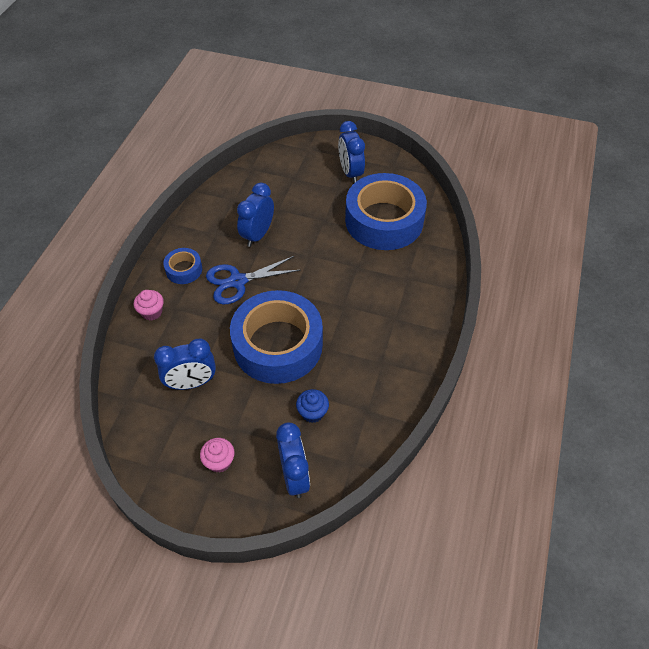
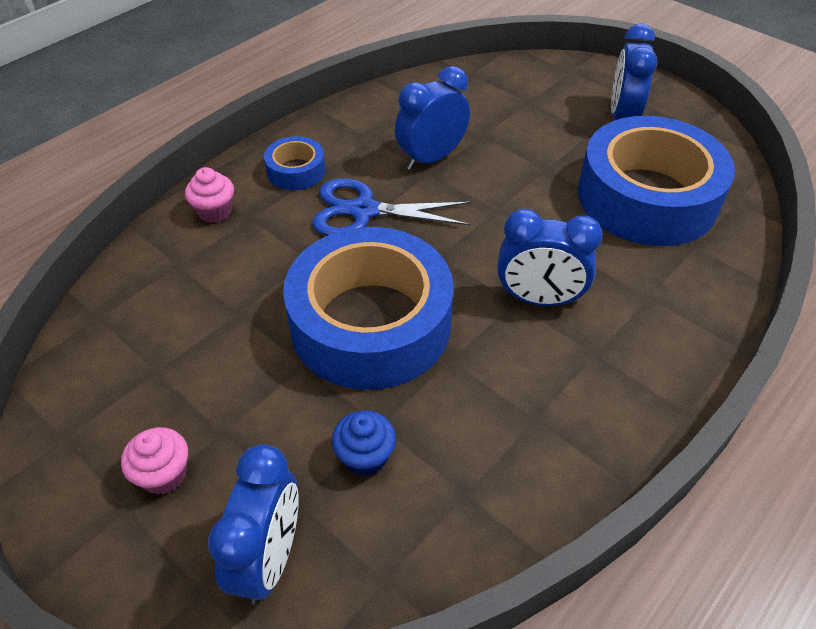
camera: 25 degrees right, 5 degrees down
blue clock [154,339,216,390] -> blue clock moved to [497,208,603,306]

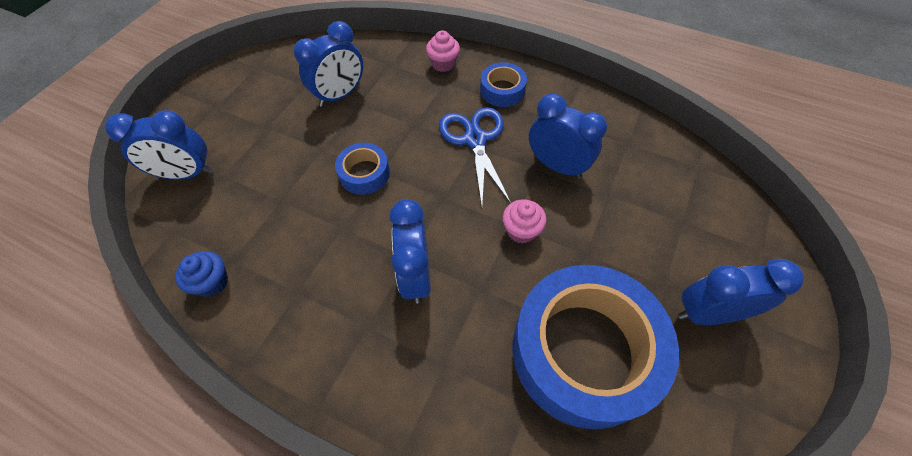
camera: 75 degrees right, 10 degrees up
pink cupcake [121,427,188,495] -> pink cupcake moved to [502,199,547,243]
blue tape [283,227,454,390] -> blue tape [335,143,390,195], size x0.44
blue cupcake [332,410,396,476] -> blue cupcake moved to [175,251,228,297]
none -> blue clock [294,21,363,107]

